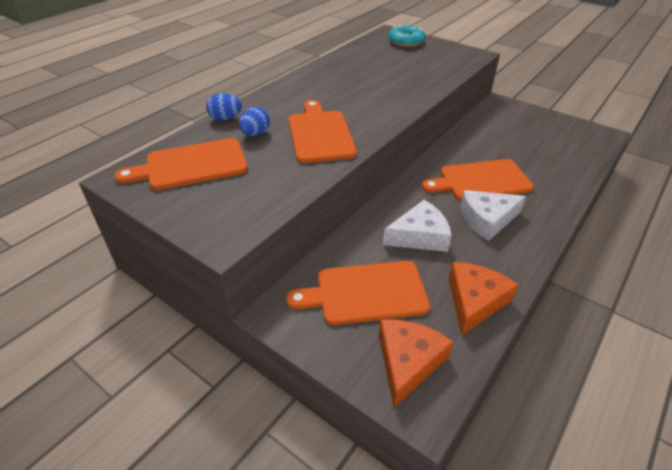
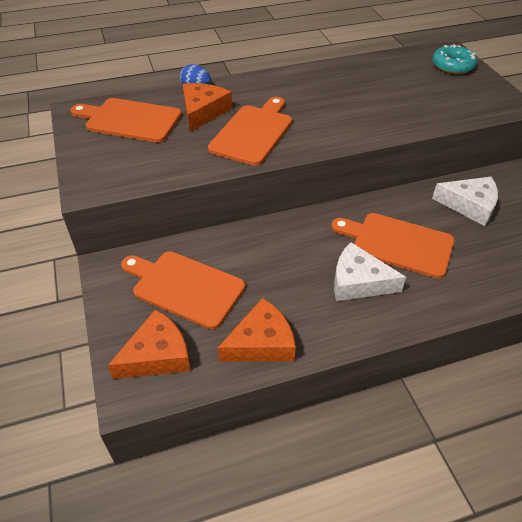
camera: 35 degrees right, 5 degrees up
blue egg [239,107,270,136] -> orange cheese [183,83,232,132]
white cheese [383,200,452,252] -> white cheese moved to [432,177,498,226]

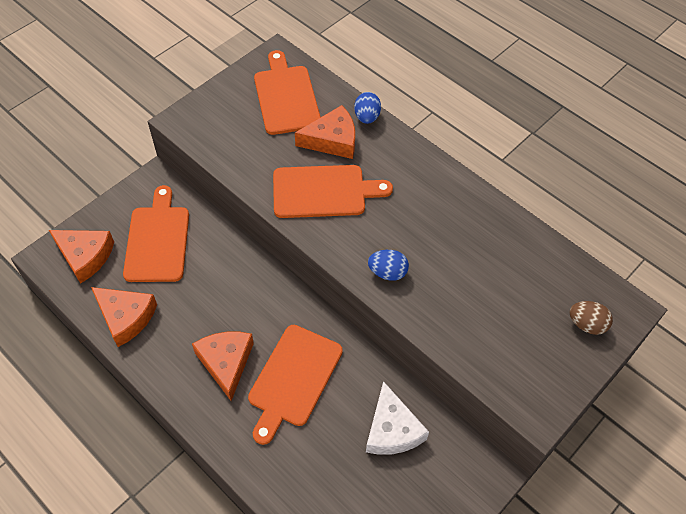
camera: 60 degrees right, 10 degrees up
orange cutting board [331,213,454,279] -> orange cutting board turned 150 degrees counterclockwise [248,325,343,445]
white cheese [334,242,406,301] -> orange cheese [192,332,254,401]
turquoise donut [432,44,477,74] -> brown egg [570,301,613,335]
none -> blue egg [368,250,409,281]

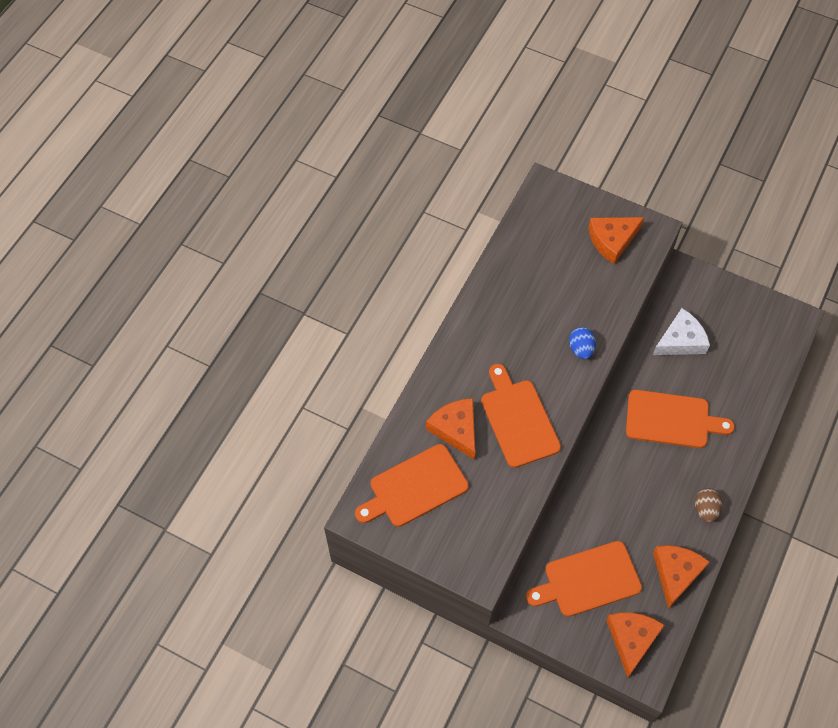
camera: 105 degrees left, 5 degrees up
orange cheese [192,332,254,401] -> orange cheese moved to [588,217,644,264]
blue egg [354,92,381,124] -> none
brown egg [570,301,613,335] -> brown egg moved to [695,488,722,523]

